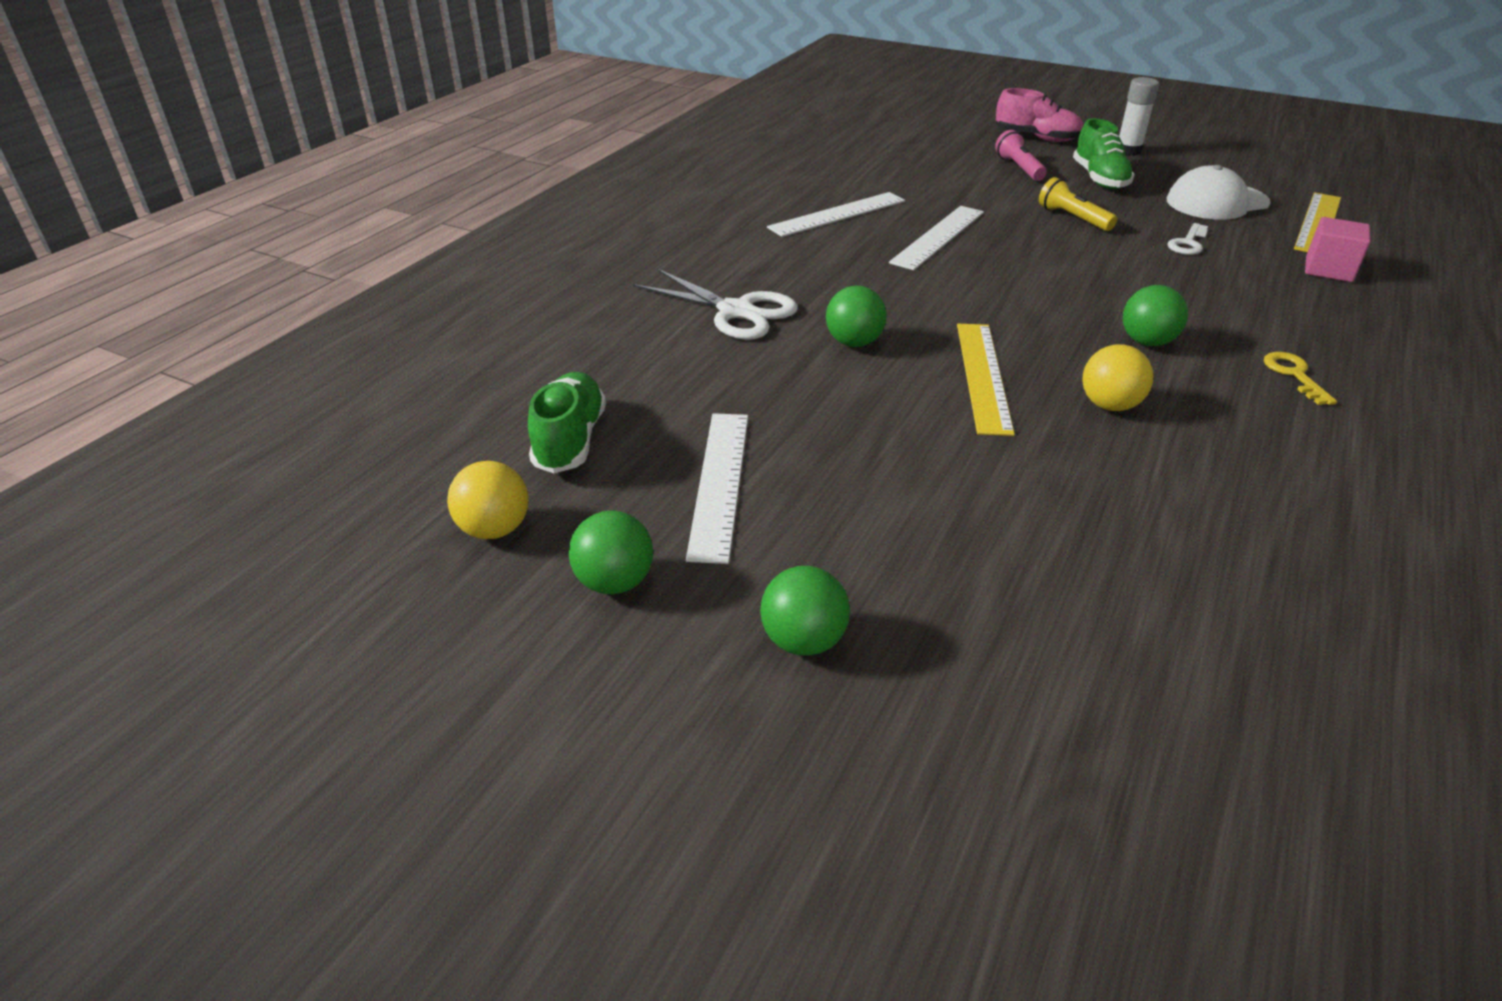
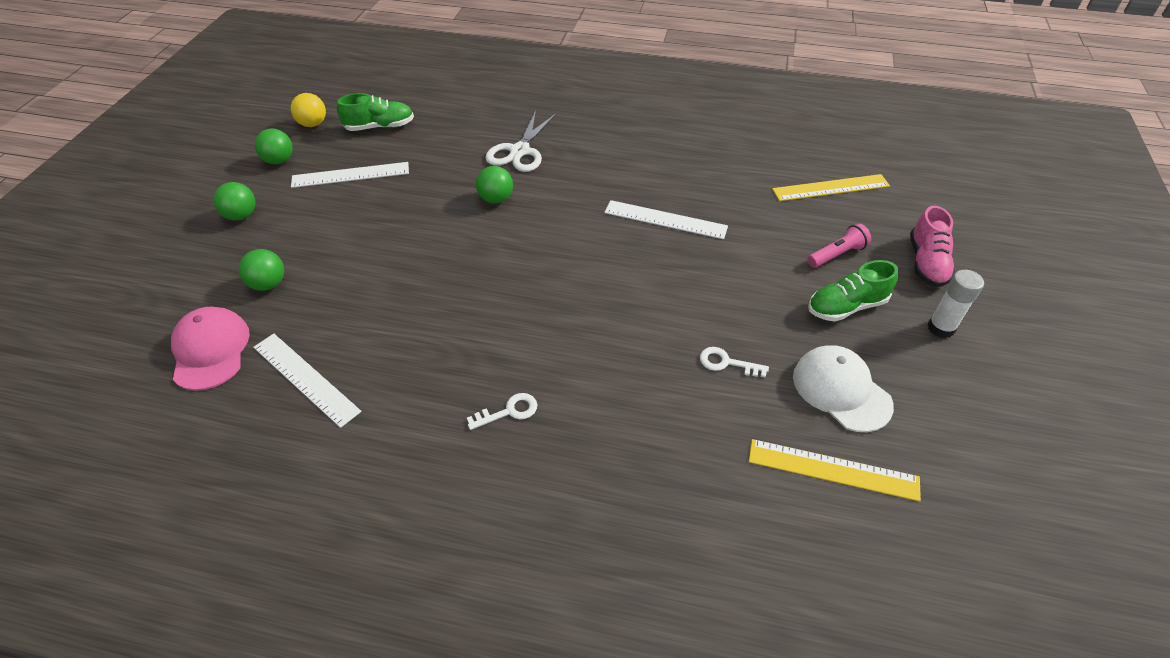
camera: 75 degrees right, 10 degrees up
white ruler [767,192,905,237] -> white ruler moved to [253,334,362,428]
yellow ruler [957,324,1015,436] -> yellow ruler moved to [772,174,890,201]
yellow flashlight [1039,177,1117,231] -> none
yellow ball [1082,344,1154,411] -> none
green ball [1123,285,1188,346] -> green ball moved to [239,249,284,291]
yellow key [1264,352,1337,405] -> white key [467,393,538,430]
pink cube [1305,217,1371,282] -> none
none -> pink cap [171,306,250,391]

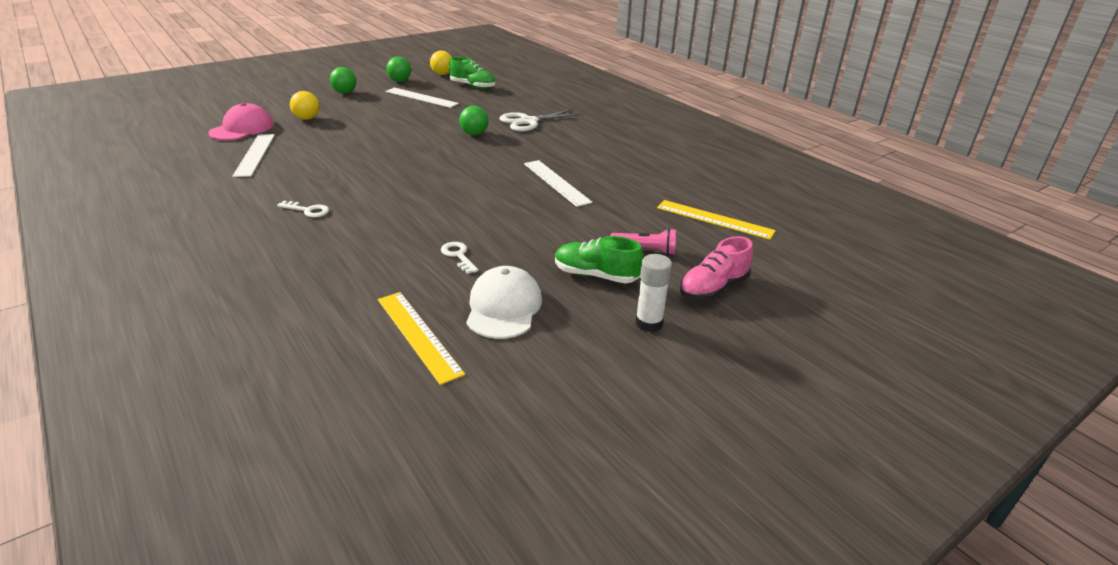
camera: 40 degrees right, 15 degrees down
green ball [239,249,284,291] -> yellow ball [290,91,320,120]

